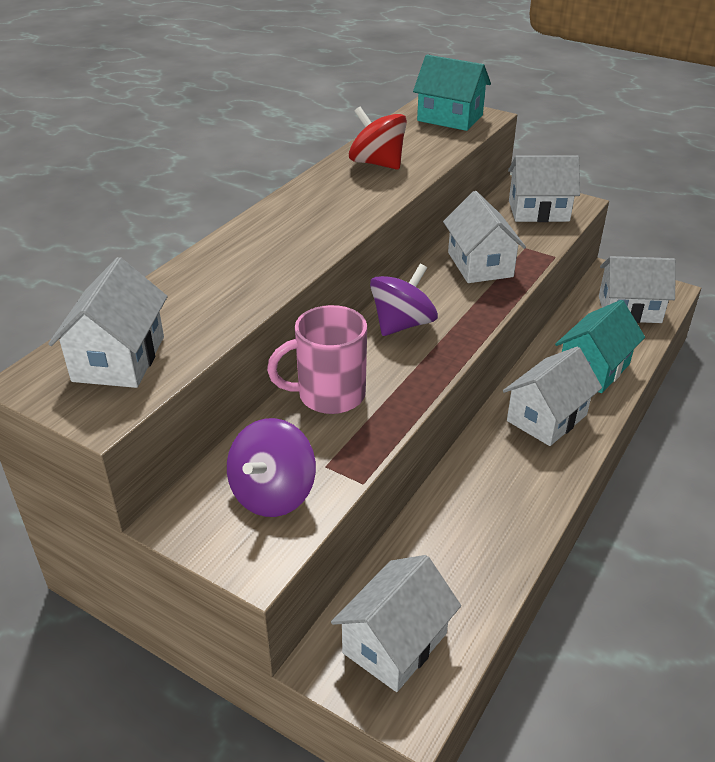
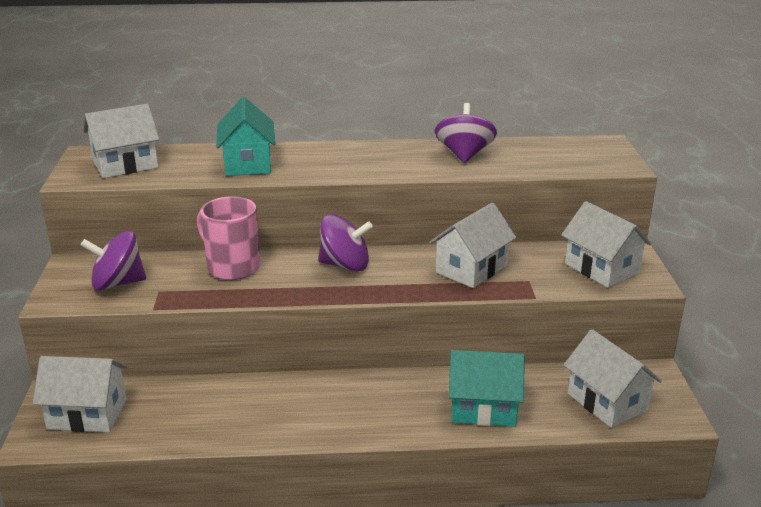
camera: 55 degrees right, 10 degrees down
red spinning top [349,107,407,170] -> purple spinning top [435,103,497,163]
turquoise house [413,55,491,131] -> turquoise house moved to [216,97,275,176]
white house [503,346,602,446] -> none

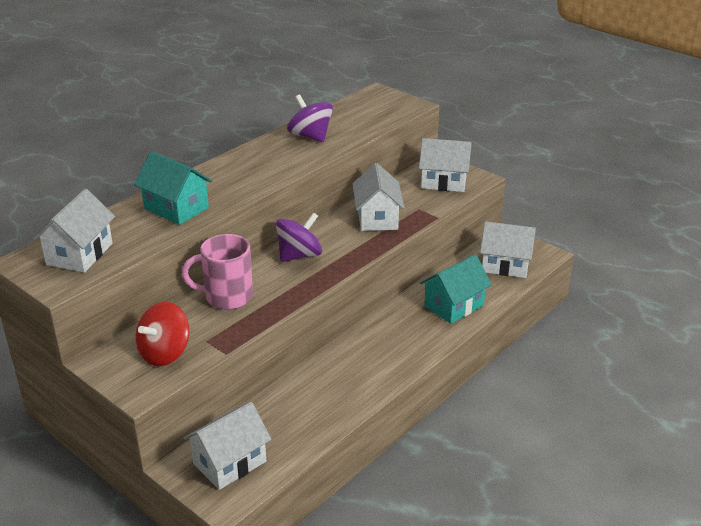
camera: 45 degrees left, 5 degrees up
purple spinning top [81,231,146,291] -> red spinning top [135,302,190,366]

